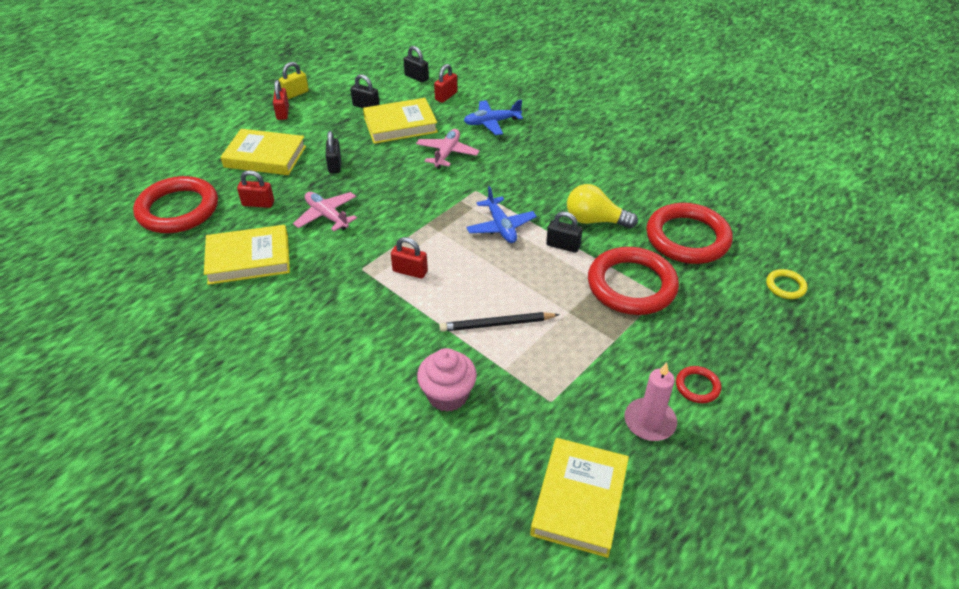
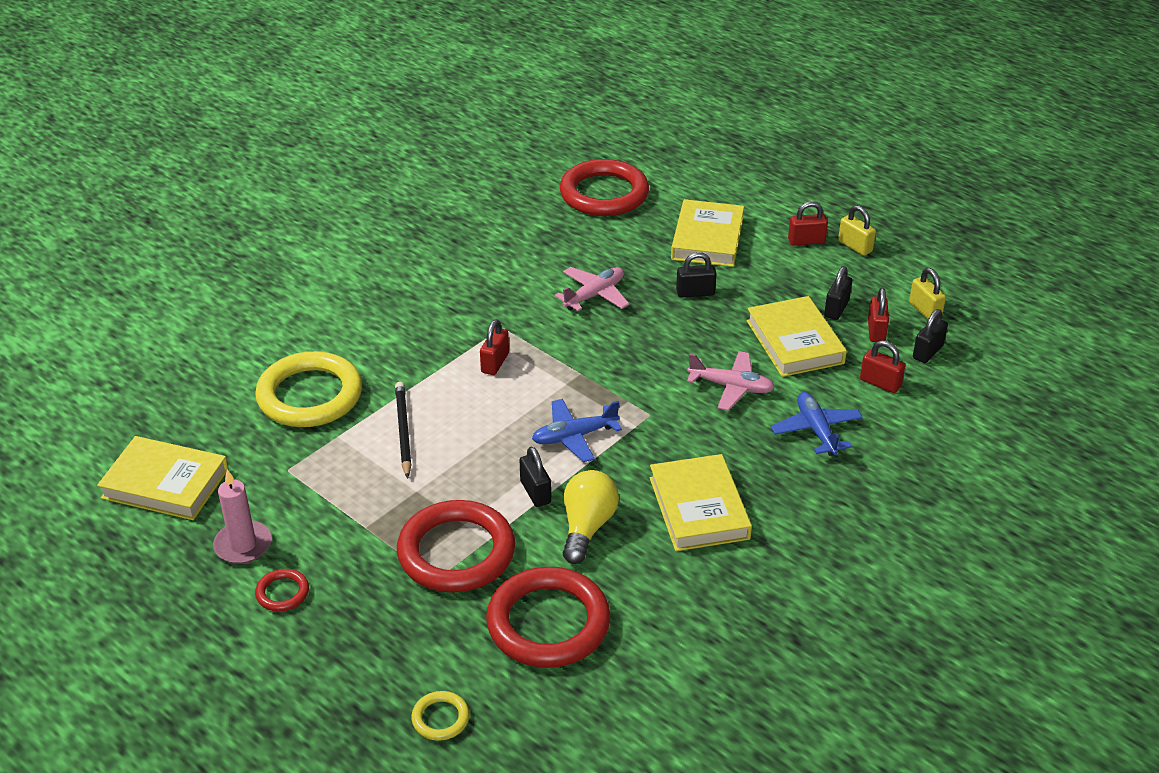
camera: 90 degrees right, 5 degrees down
yellow book [204,225,290,285] -> yellow book moved to [650,454,752,551]
red padlock [237,170,274,208] -> red padlock moved to [868,288,889,342]
pink cupcake [417,348,477,412] -> yellow ring [255,351,362,427]
black padlock [546,212,582,253] -> black padlock turned 45 degrees counterclockwise [520,447,551,507]
none -> yellow padlock [909,268,946,319]

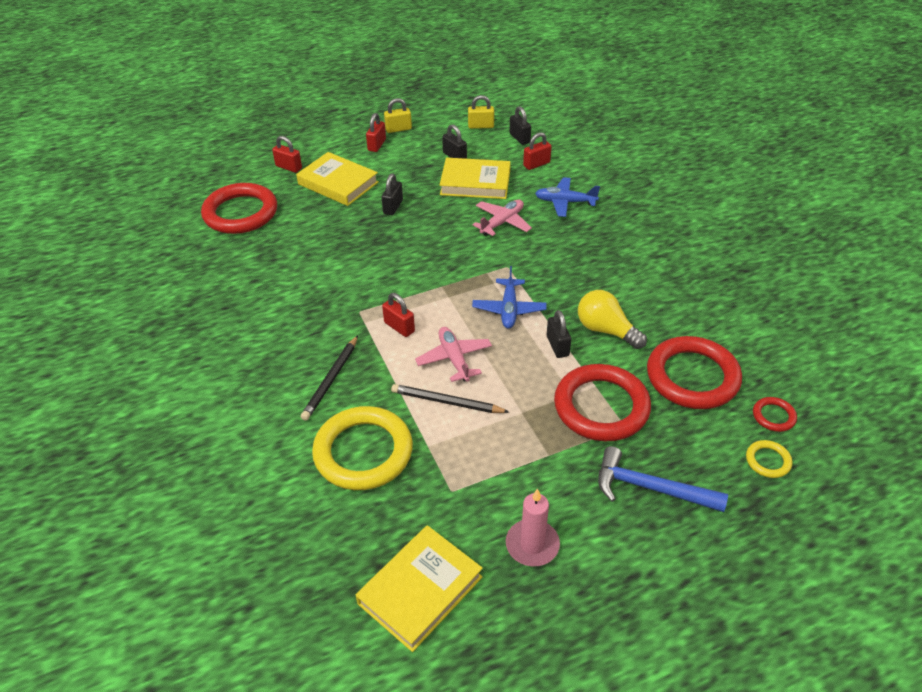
camera: 65 degrees left, 5 degrees up
red ring [255,569,309,612] -> red ring moved to [753,397,797,432]
black padlock [520,447,551,507] -> black padlock turned 75 degrees clockwise [547,310,571,358]
pink plane [555,267,629,311] -> pink plane moved to [415,327,492,382]
yellow book [650,454,752,551] -> none
red padlock [868,288,889,342] -> red padlock moved to [272,136,302,173]
none -> black pencil [301,335,358,421]
none -> blue hammer [598,446,728,512]

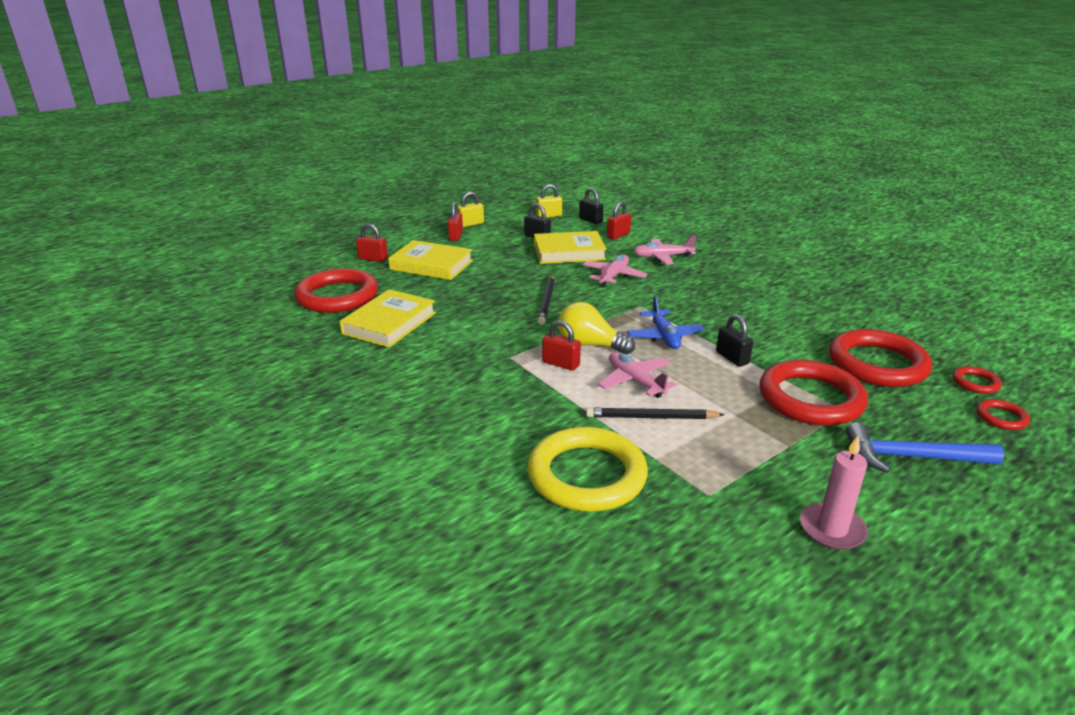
camera: 15 degrees left, 15 degrees down
black pencil [301,335,358,421] -> black pencil moved to [538,275,555,325]
yellow book [356,525,483,652] -> yellow book moved to [340,289,436,348]
black padlock [382,173,403,215] -> none
blue plane [535,177,600,217] -> pink plane [634,235,697,265]
yellow light bulb [578,290,647,349] -> yellow light bulb moved to [558,302,635,354]
yellow ring [746,440,792,478] -> red ring [976,399,1030,430]

